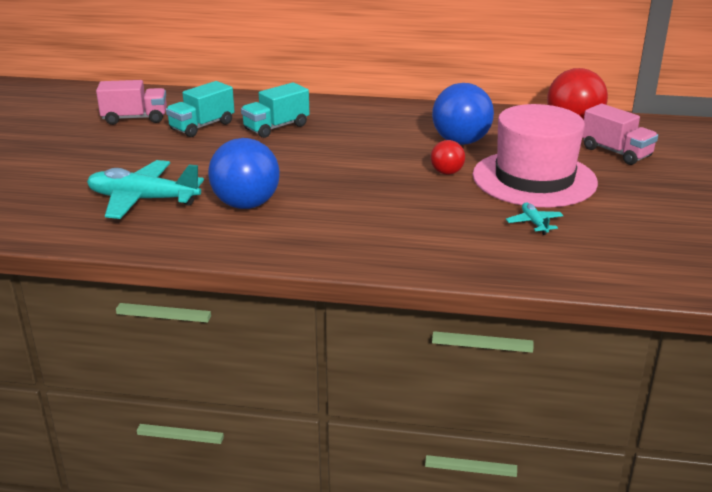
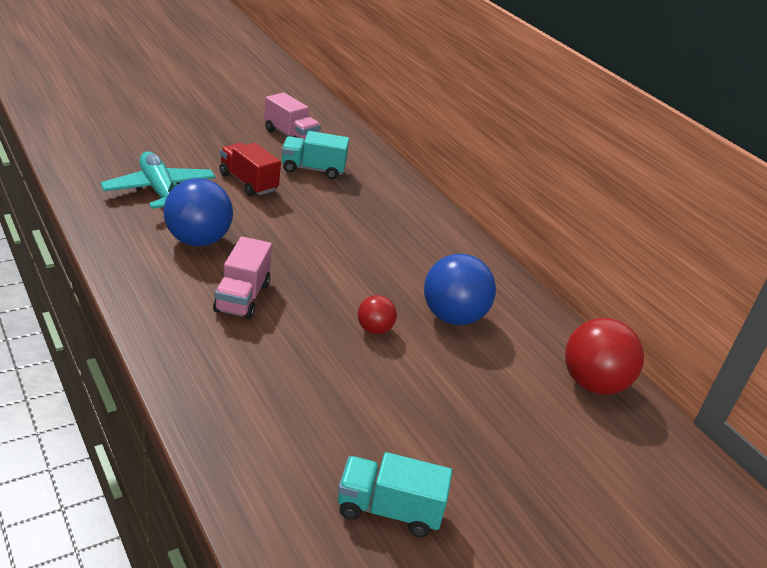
camera: 45 degrees right, 5 degrees up
turquoise truck [241,82,309,138] -> turquoise truck moved to [338,452,453,538]
pink hat [473,104,598,207] -> none
turquoise plane [506,203,564,235] -> none
pink truck [582,104,658,165] -> pink truck moved to [213,236,272,319]
none -> red truck [219,143,281,197]

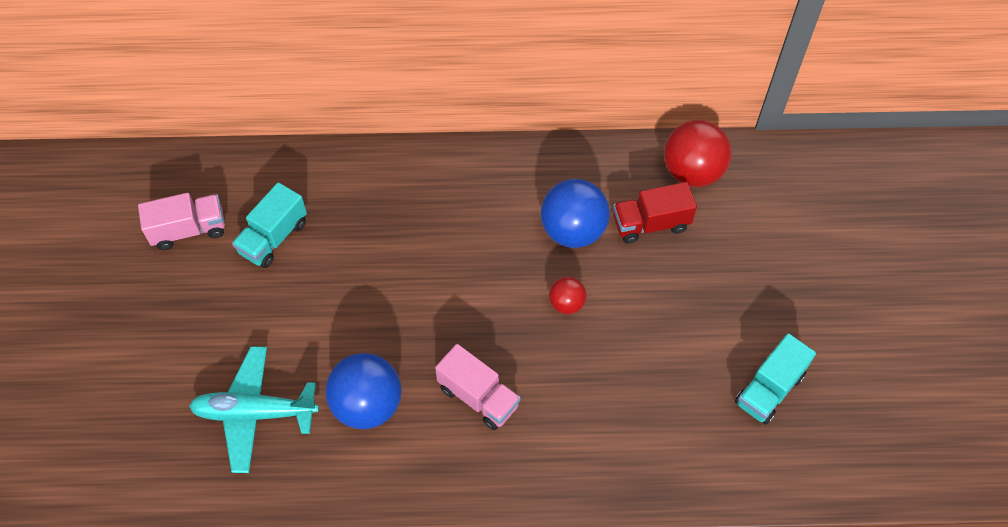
camera: 55 degrees left, 25 degrees up
red truck [219,143,281,197] -> red truck moved to [613,182,697,244]

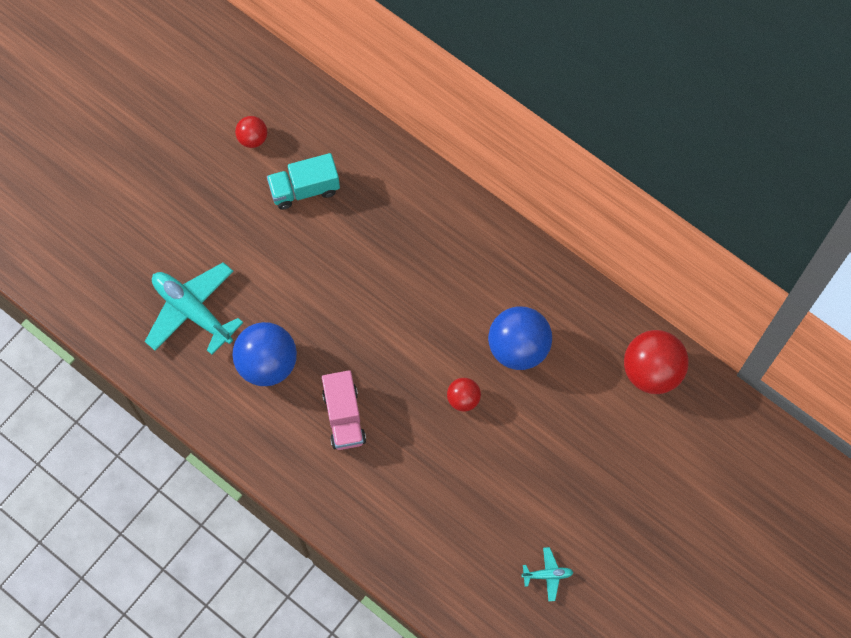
camera: 40 degrees right, 10 degrees up
pink truck [138,193,225,250] -> red ball [235,116,267,148]
red truck [613,182,697,244] -> none
turquoise truck [735,333,816,425] -> turquoise plane [521,547,573,602]

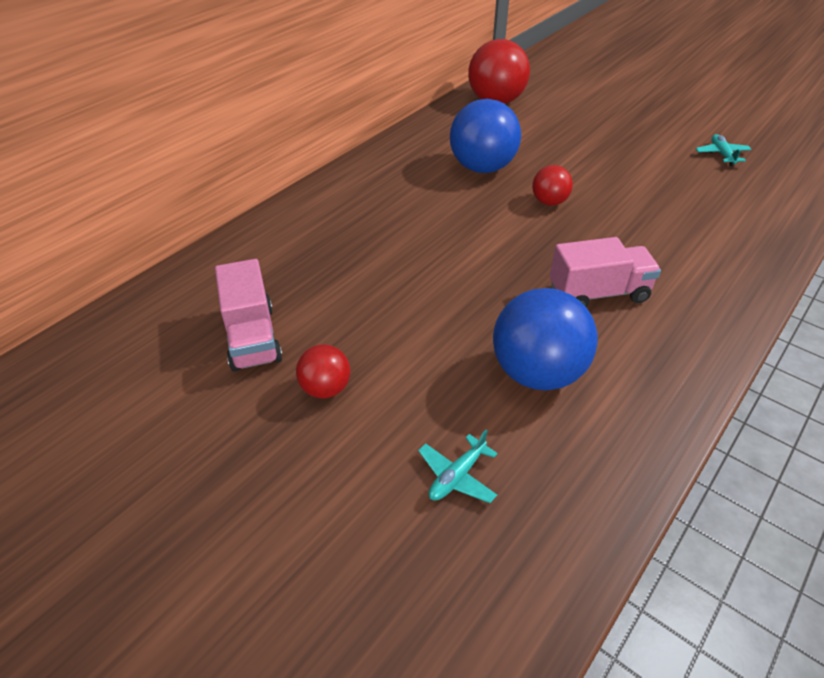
camera: 90 degrees left, 25 degrees down
turquoise plane [145,262,243,355] -> turquoise plane [418,430,498,503], size x0.45
red ball [235,116,267,148] -> red ball moved to [296,344,350,398]
turquoise truck [267,153,340,210] -> pink truck [215,259,283,372]

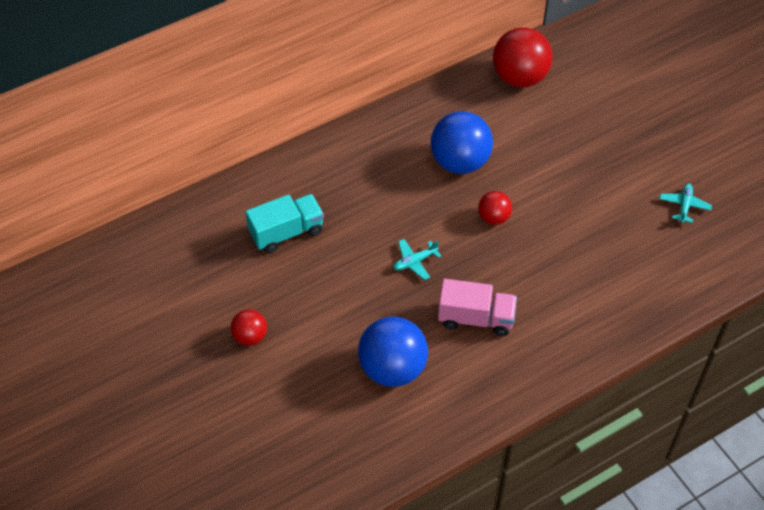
camera: 20 degrees right, 10 degrees up
pink truck [215,259,283,372] -> none
turquoise plane [418,430,498,503] -> turquoise plane moved to [393,239,441,280]
none -> turquoise truck [245,194,324,253]

